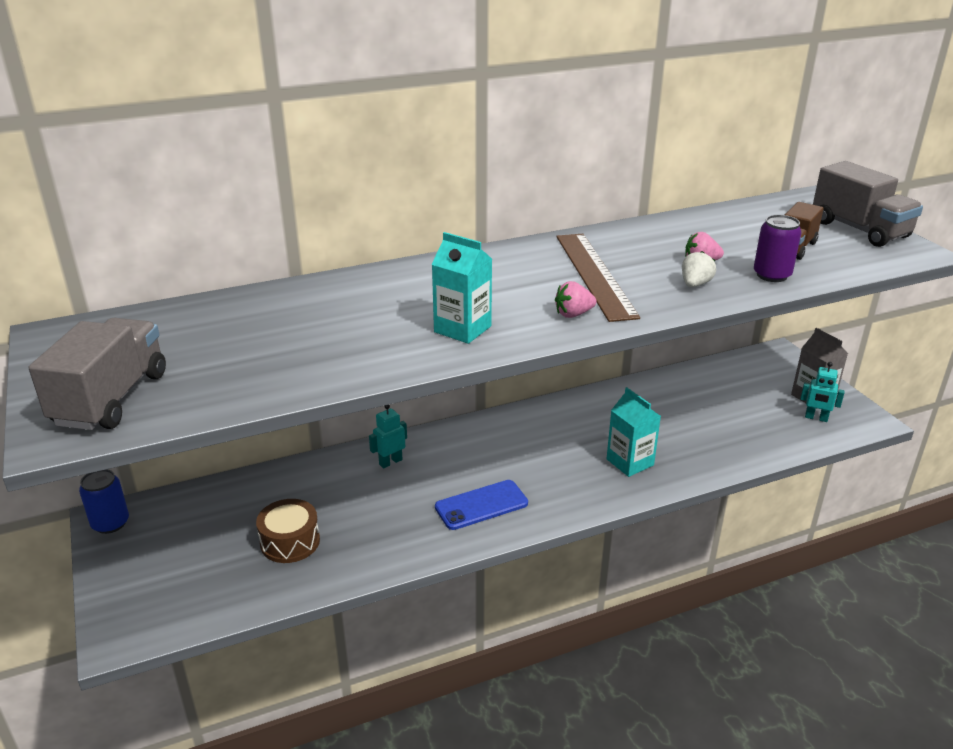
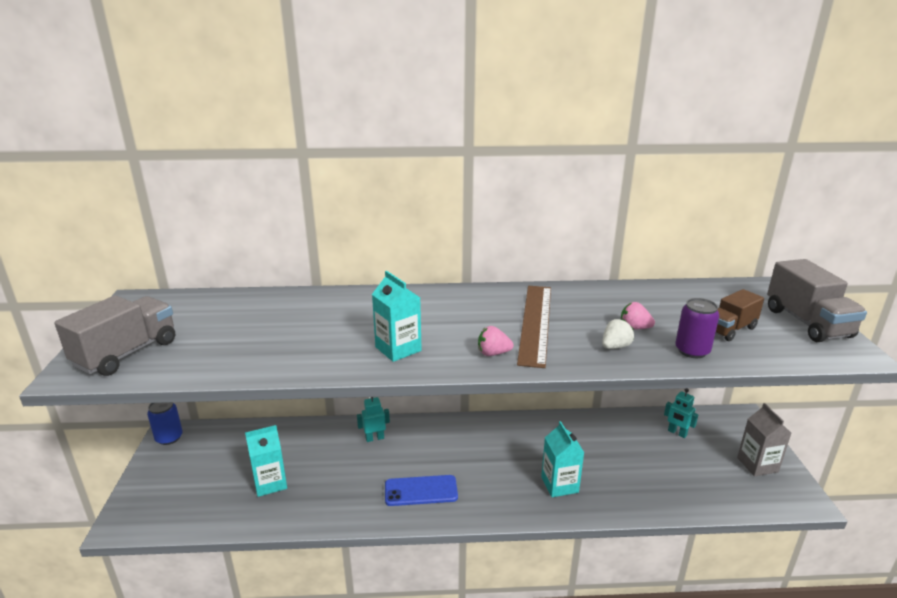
camera: 20 degrees right, 5 degrees down
brown drum [256,499,320,563] -> turquoise carton [245,425,287,497]
turquoise robot [800,362,845,422] -> turquoise robot moved to [664,388,698,438]

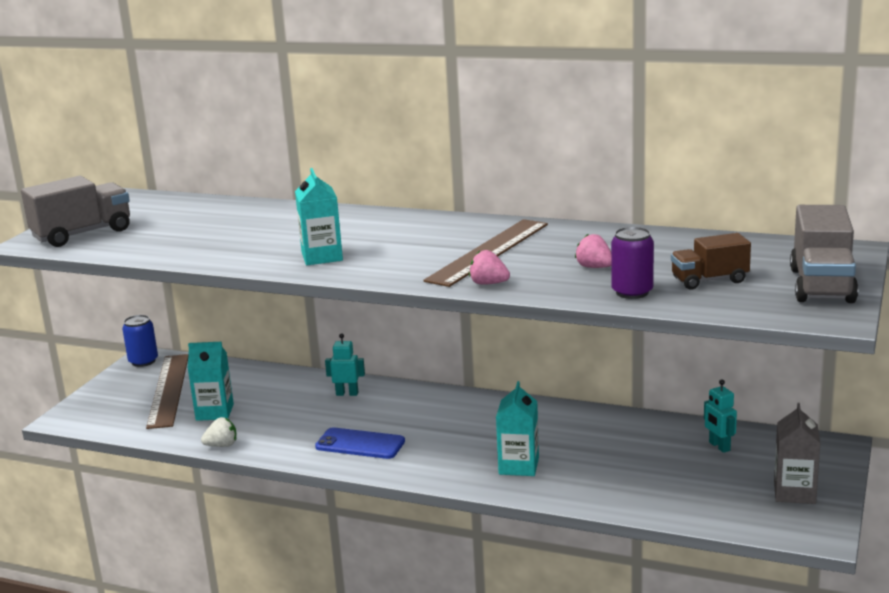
camera: 25 degrees right, 5 degrees down
pink strawberry [478,326,514,356] -> pink strawberry moved to [469,250,510,285]
white strawberry [602,319,634,349] -> white strawberry moved to [201,417,237,447]
none -> brown ruler [146,354,188,429]

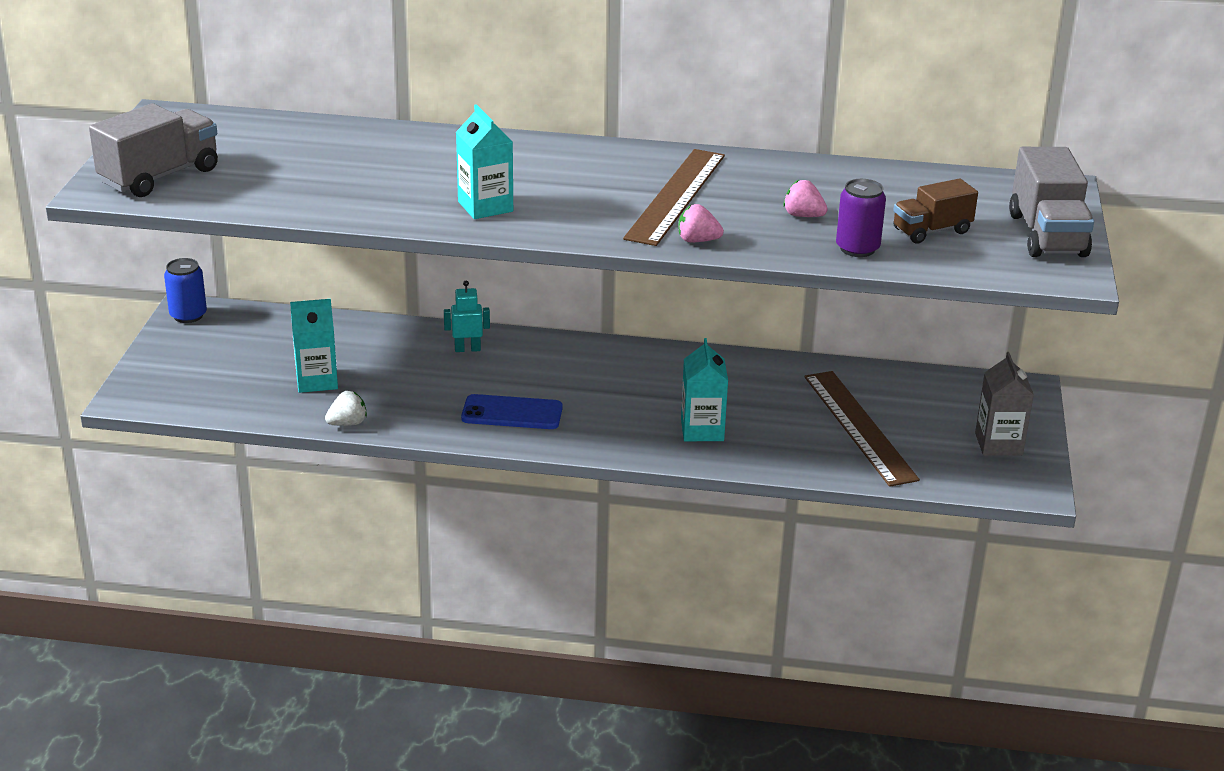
camera: 15 degrees left, 10 degrees up
brown ruler [146,354,188,429] -> brown ruler moved to [804,371,920,487]
turquoise robot [704,379,737,453] -> none

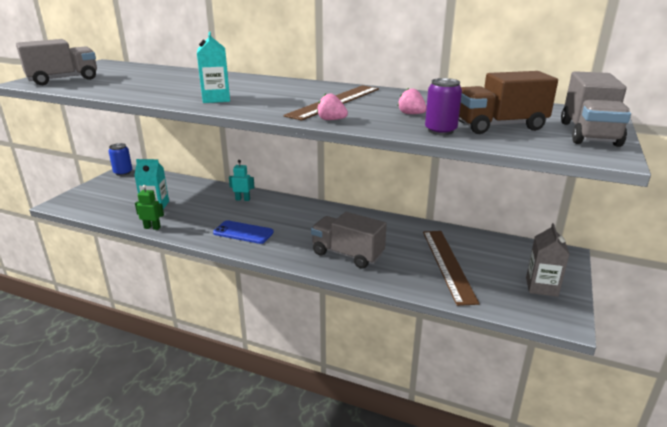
camera: 15 degrees right, 5 degrees down
white strawberry [325,391,367,426] -> green robot [135,185,164,230]
turquoise carton [681,338,728,441] -> grey truck [311,212,387,269]
brown truck [893,179,978,244] -> brown truck [459,71,558,134], size x1.56

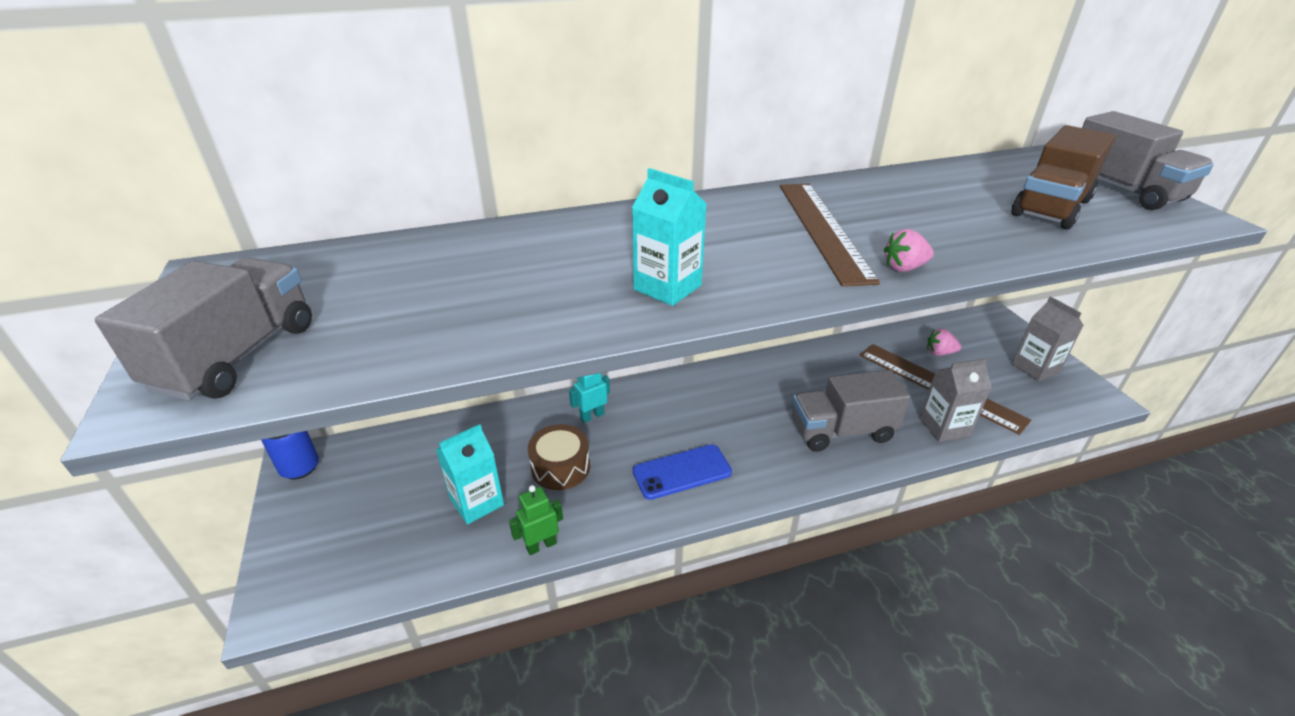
camera: 40 degrees left, 10 degrees up
pink strawberry [398,88,427,114] -> pink strawberry moved to [927,328,961,356]
purple can [425,78,462,135] -> none
none -> brown drum [528,424,590,490]
none -> grey carton [919,358,992,442]

